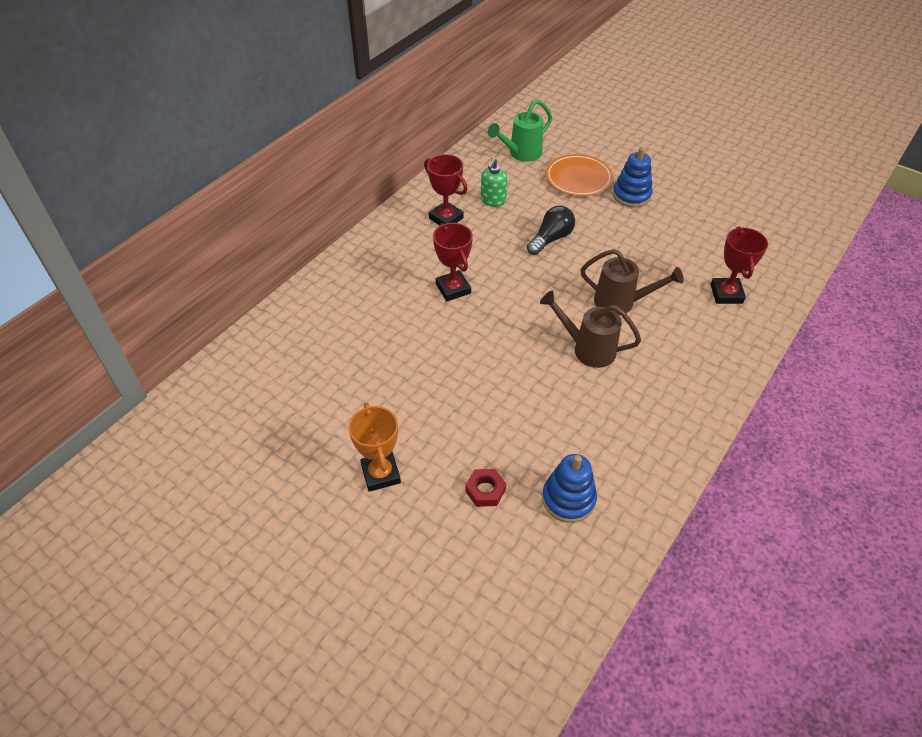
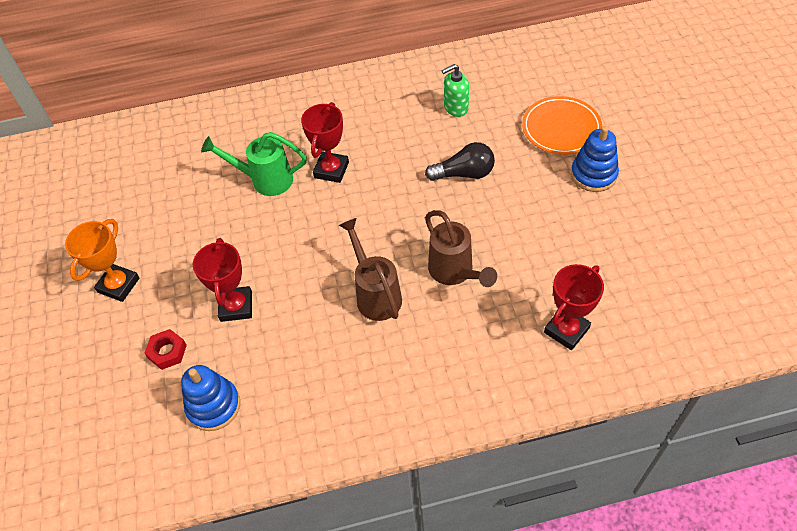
camera: 45 degrees right, 5 degrees up
red trophy [424,154,468,225] -> red trophy moved to [193,238,252,322]
green watering can [488,99,552,162] -> green watering can moved to [201,132,307,196]

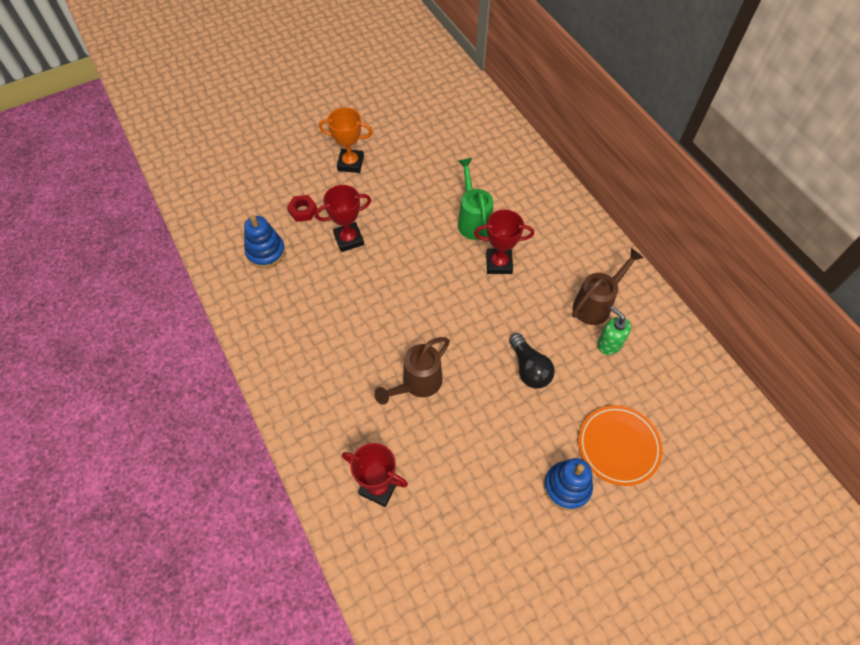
camera: 70 degrees right, 5 degrees up
brown watering can [339,218,402,321] -> brown watering can moved to [572,248,644,325]

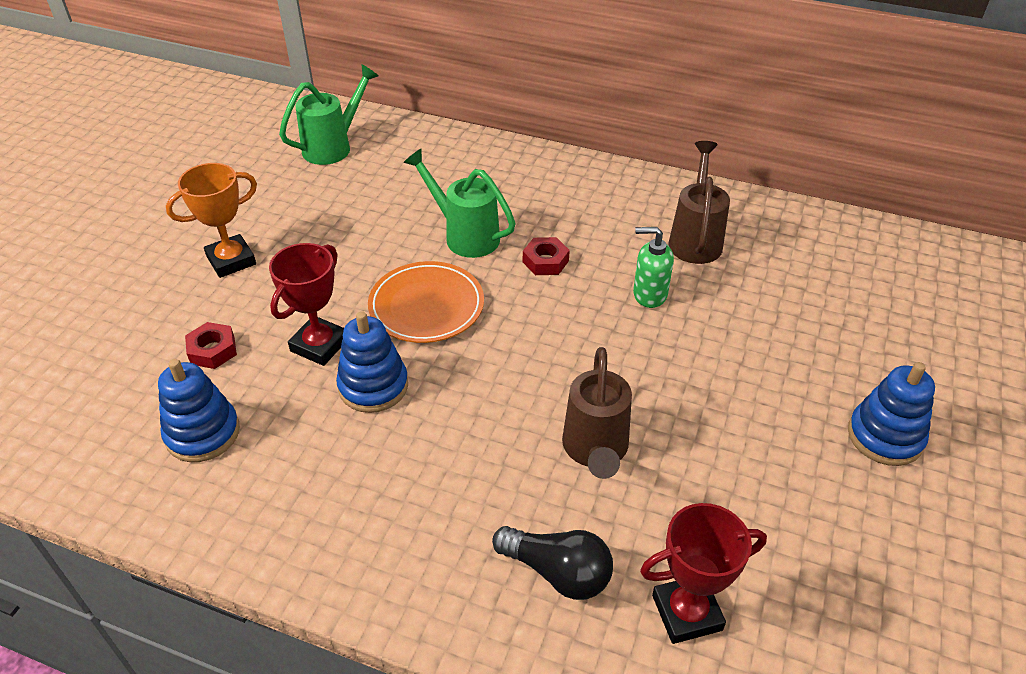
camera: 40 degrees left, 15 degrees down
red trophy [474,209,534,274] -> red nut [523,237,570,275]
black light bulb [509,333,555,389] -> black light bulb moved to [492,526,613,600]
orange plate [578,405,663,486] -> orange plate moved to [368,261,484,343]
green soap dispenser [597,306,631,355] -> green soap dispenser moved to [633,227,674,308]
none -> green watering can [279,64,379,165]
none -> blue stacking toy [336,311,408,413]

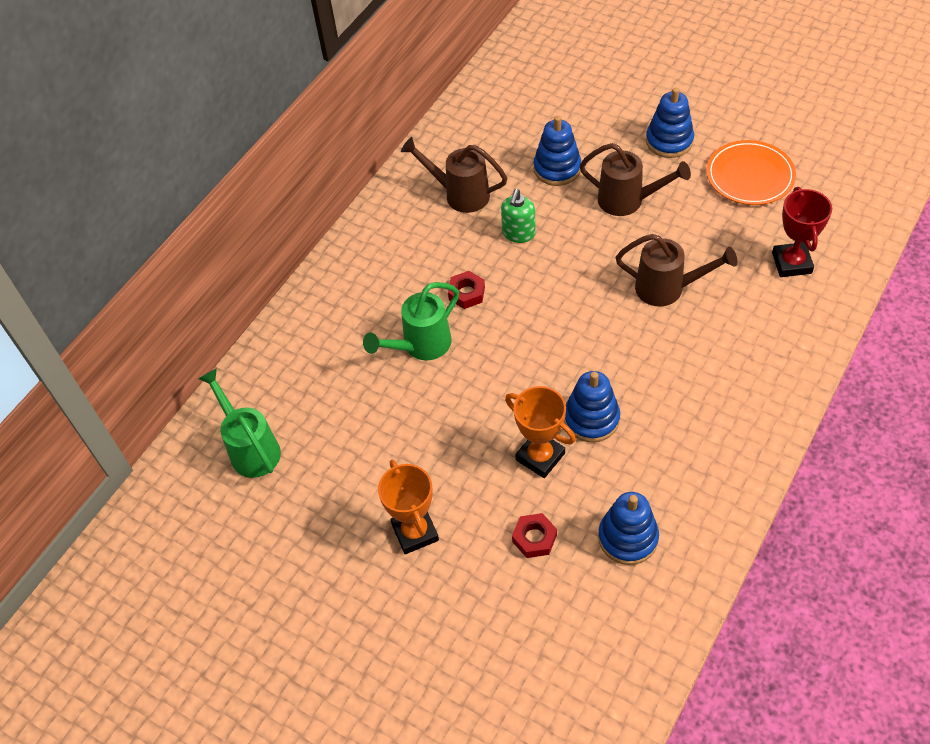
camera: 75 degrees left, 10 degrees up
red trophy [269,243,344,366] -> orange trophy [505,386,576,478]
orange plate [368,261,484,343] -> orange plate moved to [706,140,796,205]
black light bulb [492,526,613,600] -> none
none -> blue stacking toy [533,116,581,186]
none -> brown watering can [579,143,691,216]

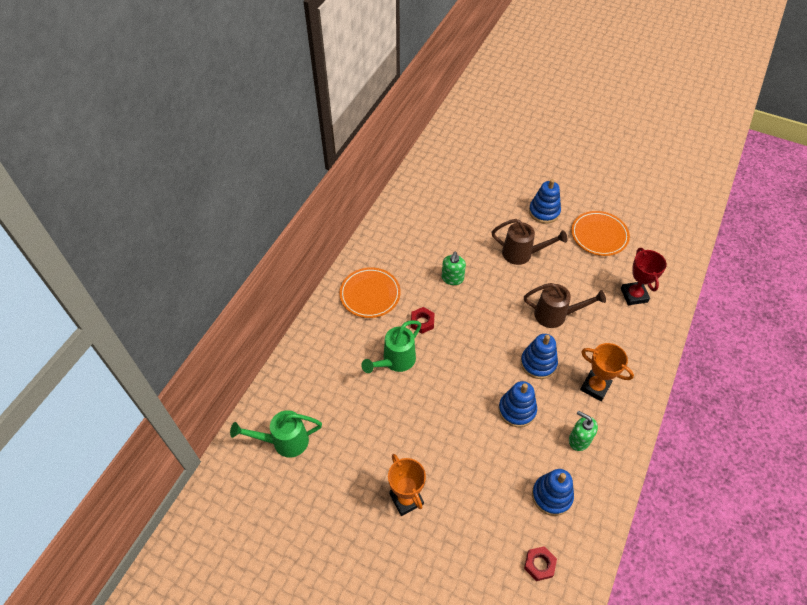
camera: 10 degrees left, 0 degrees up
green watering can [198,368,281,478] -> green watering can turned 60 degrees counterclockwise [230,410,322,458]
brown watering can [401,137,507,213] -> none
orange trophy [505,386,576,478] -> orange trophy moved to [580,343,634,401]
red nut [512,513,557,558] -> red nut moved to [524,546,557,581]
blue stacking toy [533,116,581,186] -> blue stacking toy moved to [521,334,558,379]
none -> orange plate [340,267,401,318]
none -> green soap dispenser [569,410,598,451]

